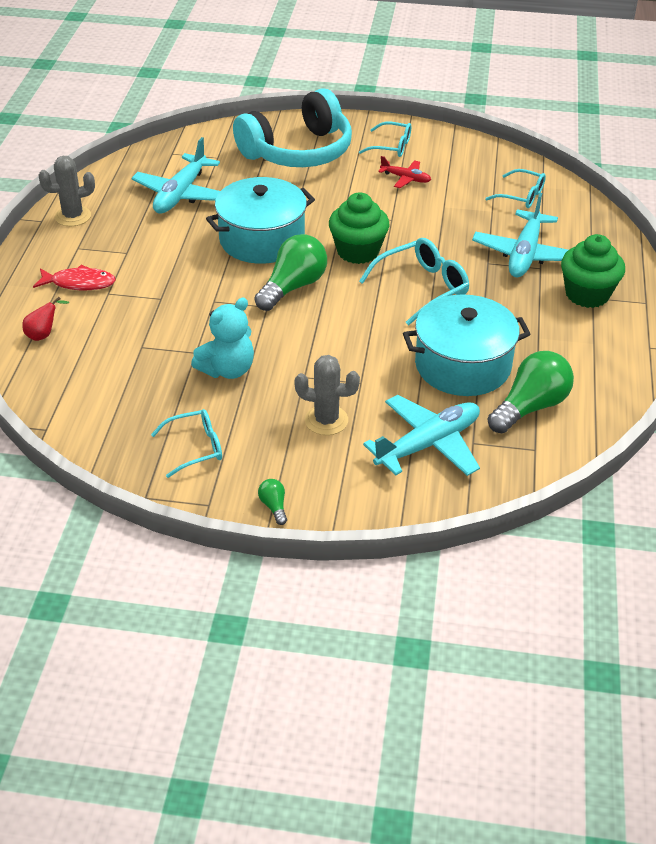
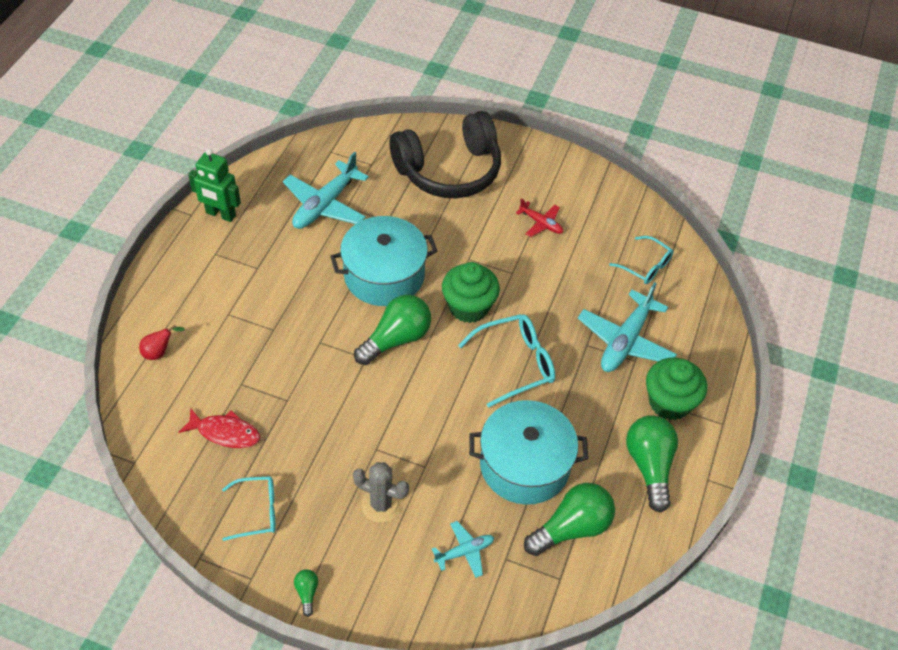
camera: 10 degrees right, 10 degrees up
red fish [33,265,116,290] -> red fish moved to [179,408,260,448]
grey cactus [38,156,95,226] -> green robot [188,148,241,222]
turquoise teddy bear [191,298,254,379] -> none
turquoise headphones [233,88,352,167] -> black headphones [390,111,501,198]
turquoise glasses [359,122,411,157] -> none
turquoise plane [363,395,480,476] -> turquoise plane [432,521,494,578], size x0.53
none -> green light bulb [626,415,678,513]

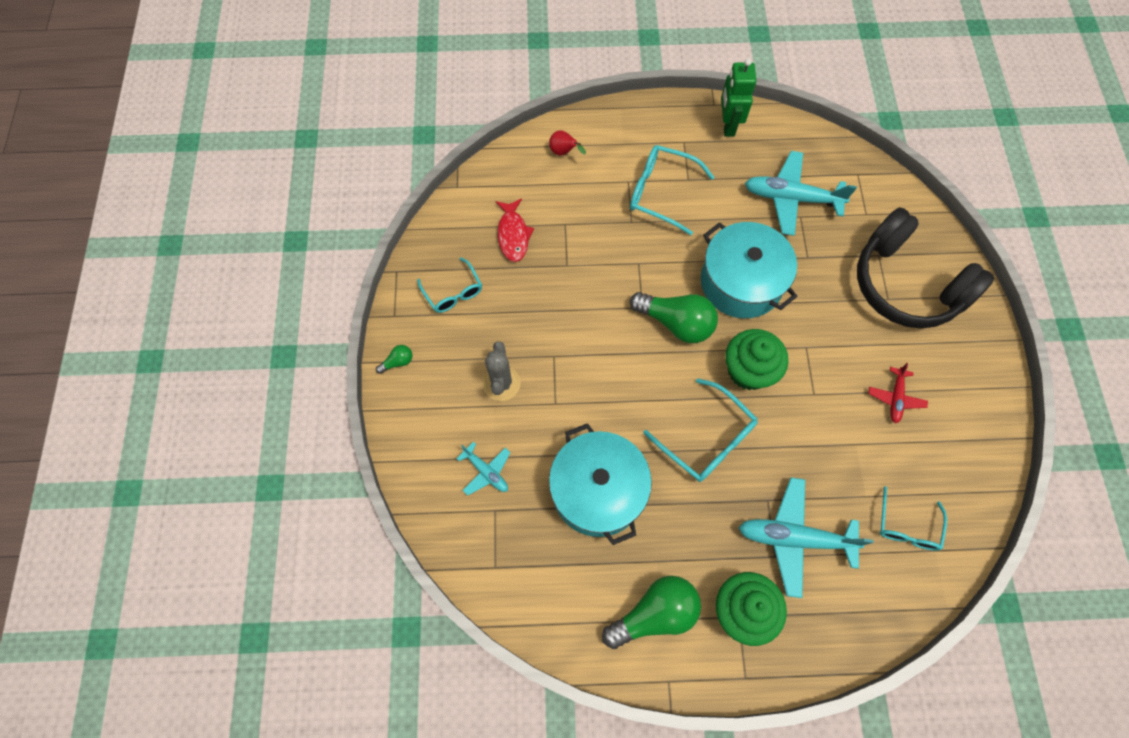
camera: 70 degrees right, 15 degrees up
green light bulb [524,483,615,556] -> none
none -> turquoise glasses [630,145,714,235]

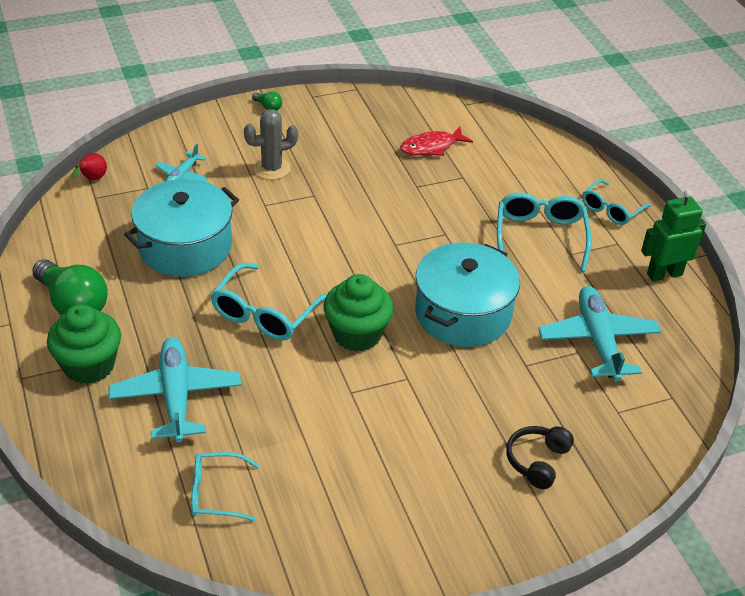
camera: 70 degrees right, 25 degrees down
turquoise glasses [417,257,482,313] -> turquoise glasses moved to [582,179,651,225]
red pear [549,130,586,156] -> red pear moved to [71,153,107,180]
green light bulb [630,292,718,343] -> none
black headphones [857,207,994,329] -> black headphones [506,426,574,489], size x0.43
red plane [868,363,928,423] -> none

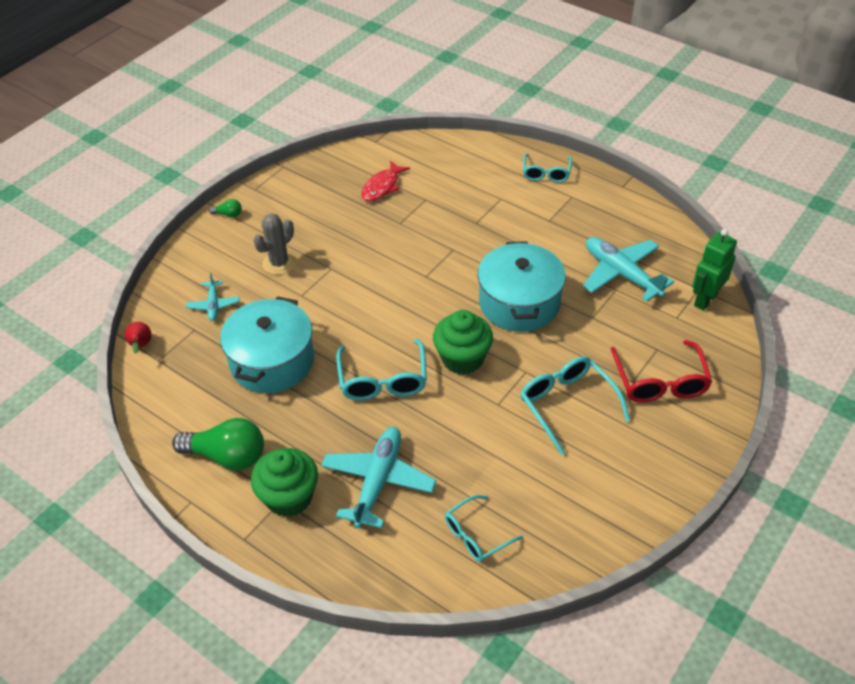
camera: 30 degrees left, 5 degrees up
turquoise plane [108,337,241,442] -> turquoise plane turned 60 degrees clockwise [321,427,436,528]
turquoise glasses [497,193,592,271] -> turquoise glasses moved to [520,356,630,456]
black headphones [506,426,574,489] -> red glasses [611,340,712,403]
green robot [641,189,706,281] -> green robot moved to [692,229,737,311]

